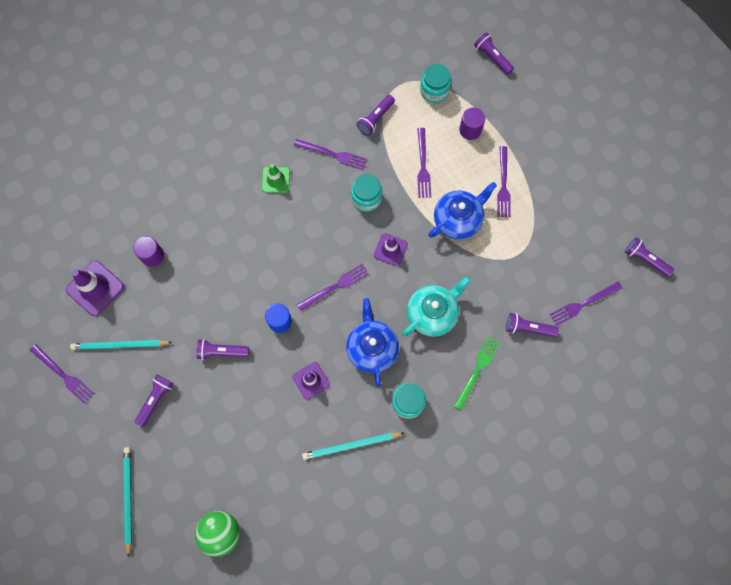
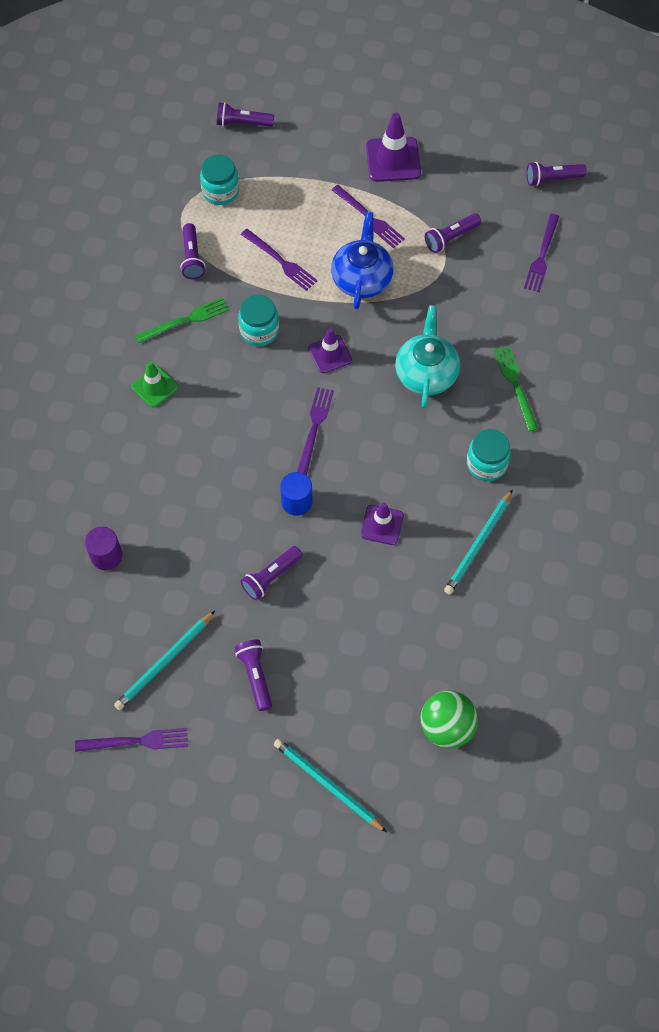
camera: 45 degrees left, 10 degrees down
purple traffic cone [66,260,124,316] -> purple traffic cone moved to [366,113,421,182]
purple fork [294,139,367,170] -> green fork [135,297,229,343]
blue teapot [346,298,399,387] -> none
purple cylinder [459,108,485,140] -> none
purple flashlight [506,313,559,337] -> purple flashlight moved to [425,213,481,253]

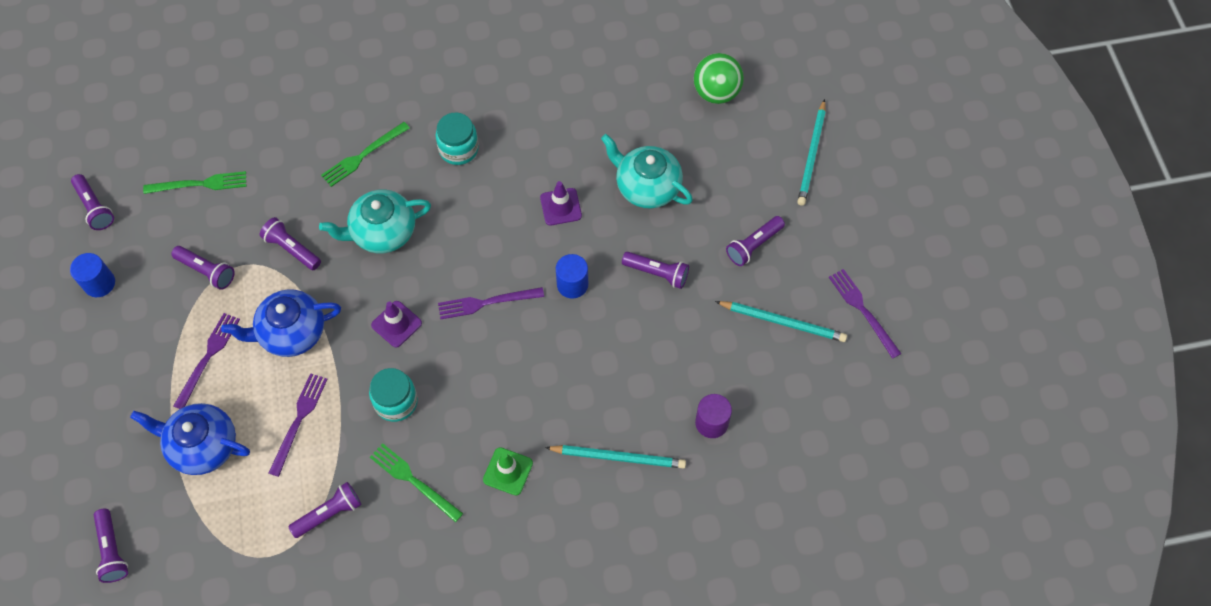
camera: 115 degrees left, 0 degrees up
turquoise jar [200,154,239,205] -> none
purple traffic cone [366,113,421,182] -> none
turquoise pencil [444,489,513,595] -> turquoise pencil moved to [545,445,686,469]
purple fork [524,214,559,292] -> green fork [143,171,246,194]
none -> blue cylinder [70,253,115,297]
none -> blue teapot [130,403,250,475]
none -> purple flashlight [260,217,321,270]
none -> turquoise teapot [601,134,693,209]

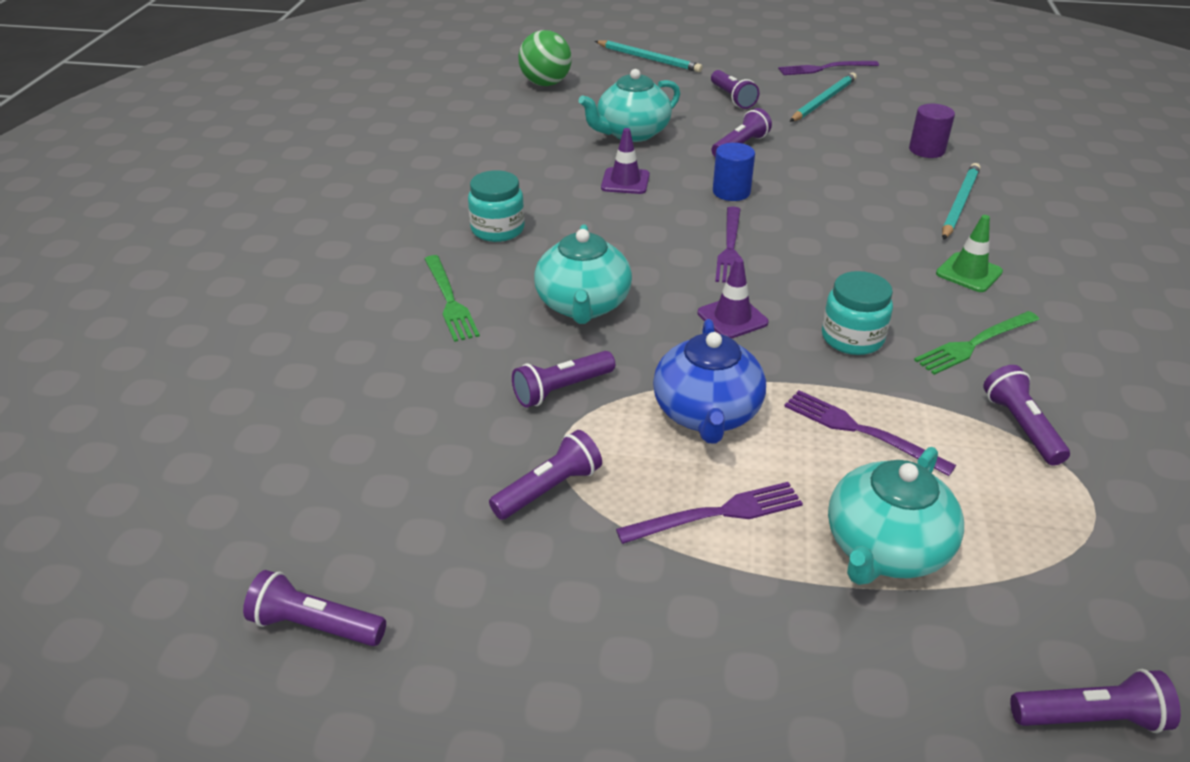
camera: 70 degrees left, 25 degrees down
blue cylinder [70,253,115,297] -> none
purple flashlight [71,174,114,230] -> purple flashlight turned 150 degrees counterclockwise [243,570,386,646]
blue teapot [130,403,250,475] -> turquoise teapot [828,447,964,585]
green fork [143,171,246,194] -> none
purple fork [173,313,240,409] -> purple fork turned 120 degrees clockwise [616,482,803,544]

